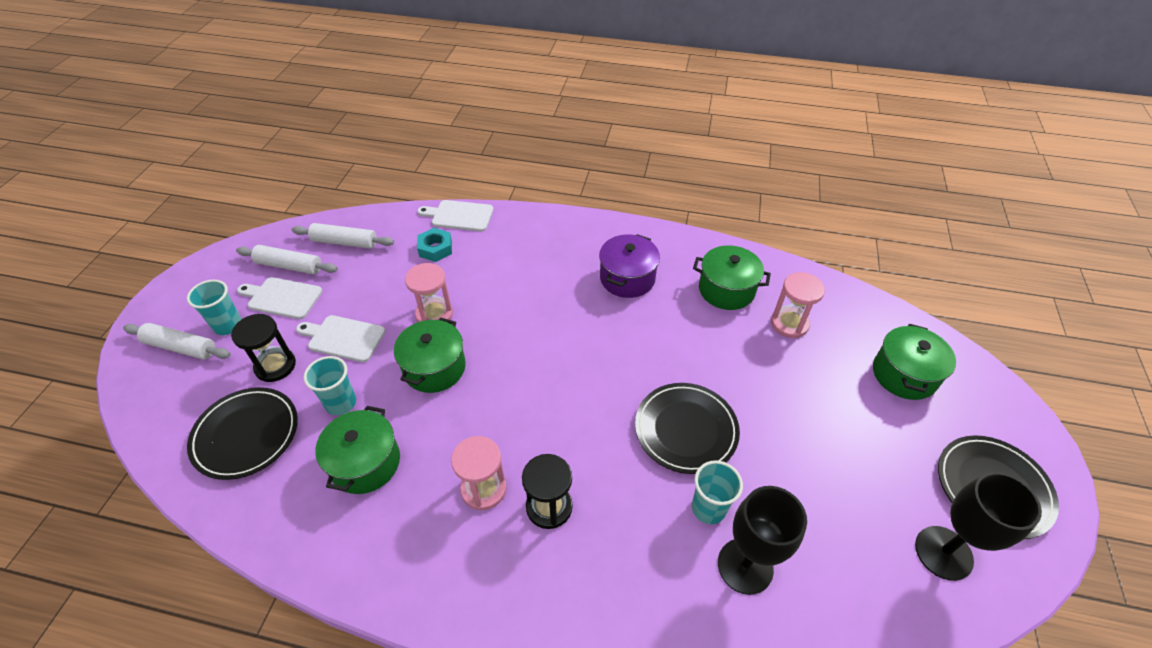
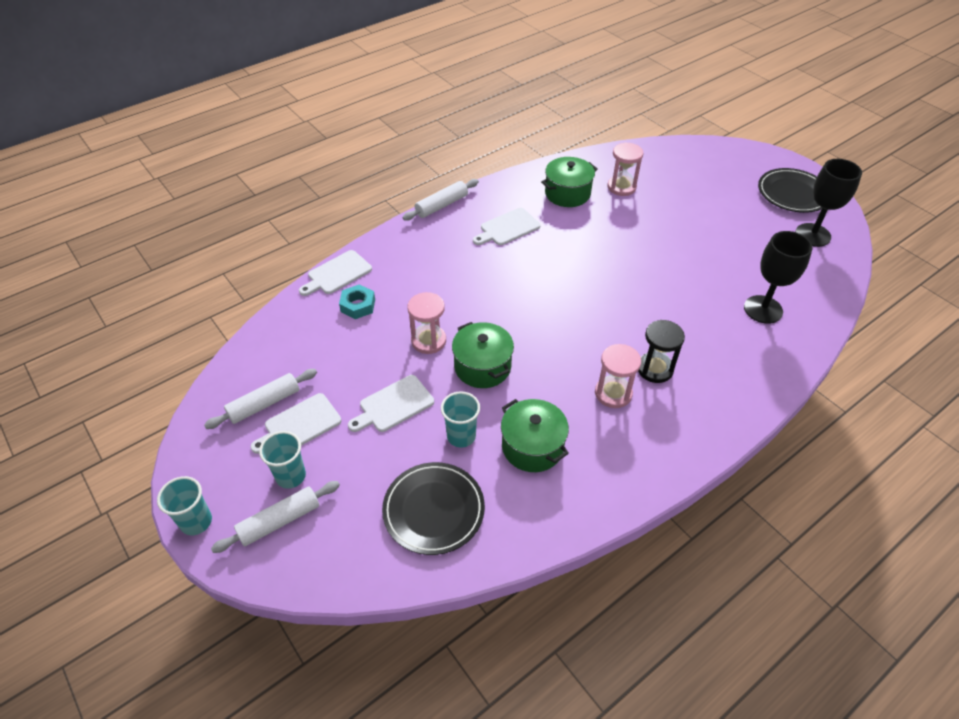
camera: 50 degrees left, 0 degrees up
black hourglass [231,314,296,382] -> none
white rolling pin [292,223,394,249] -> white rolling pin moved to [403,179,479,221]
purple pot [599,234,660,298] -> white cutting board [473,208,540,245]
black plate [635,383,740,474] -> none
turquoise cup [692,461,743,524] -> turquoise cup moved to [157,476,212,535]
green pot [873,324,956,400] -> none

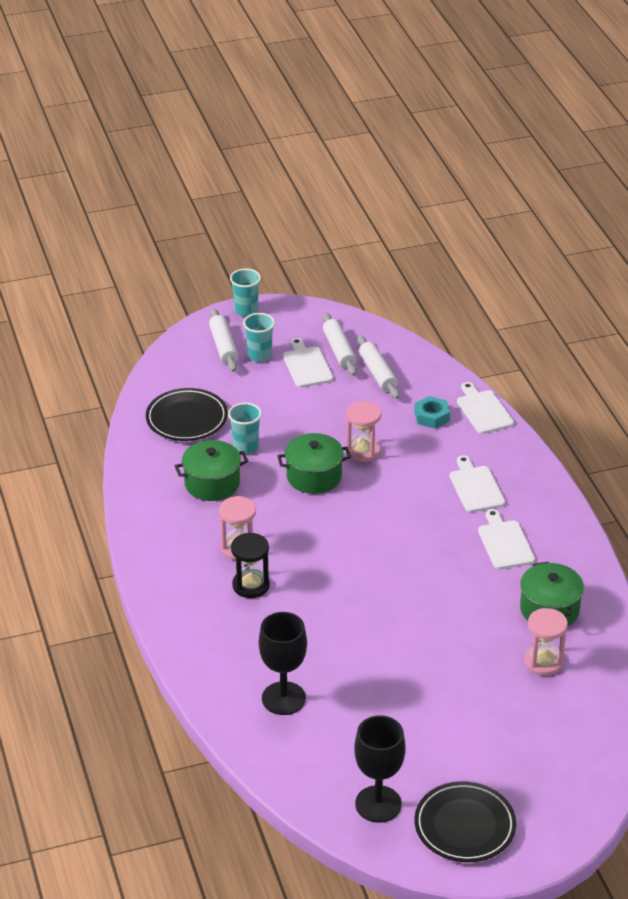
camera: 110 degrees right, 10 degrees down
white cutting board [348,375,434,432] -> white cutting board moved to [450,455,505,512]
white rolling pin [403,179,479,221] -> white rolling pin moved to [357,335,400,399]

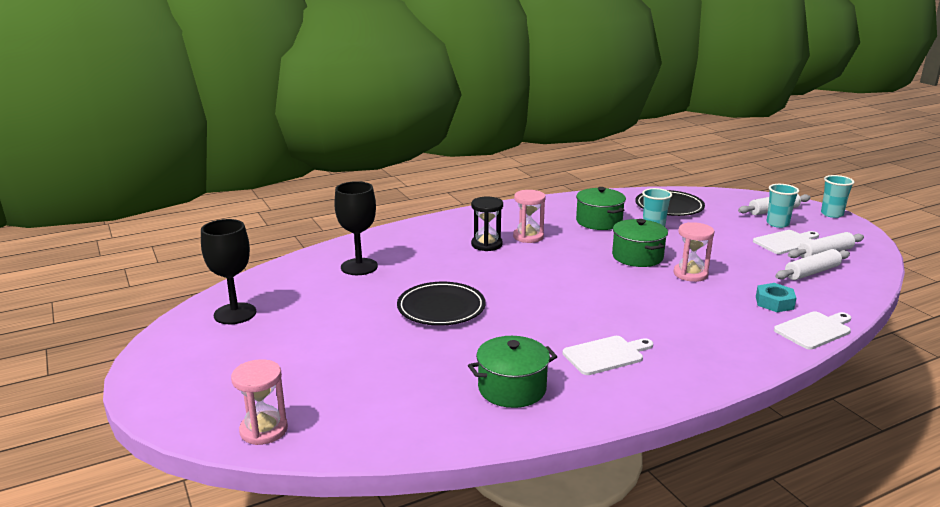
camera: 80 degrees right, 15 degrees down
black plate [414,782,516,862] -> black plate moved to [397,282,486,326]
white cutting board [450,455,505,512] -> none
pink hourglass [525,608,568,676] -> pink hourglass moved to [231,359,288,445]

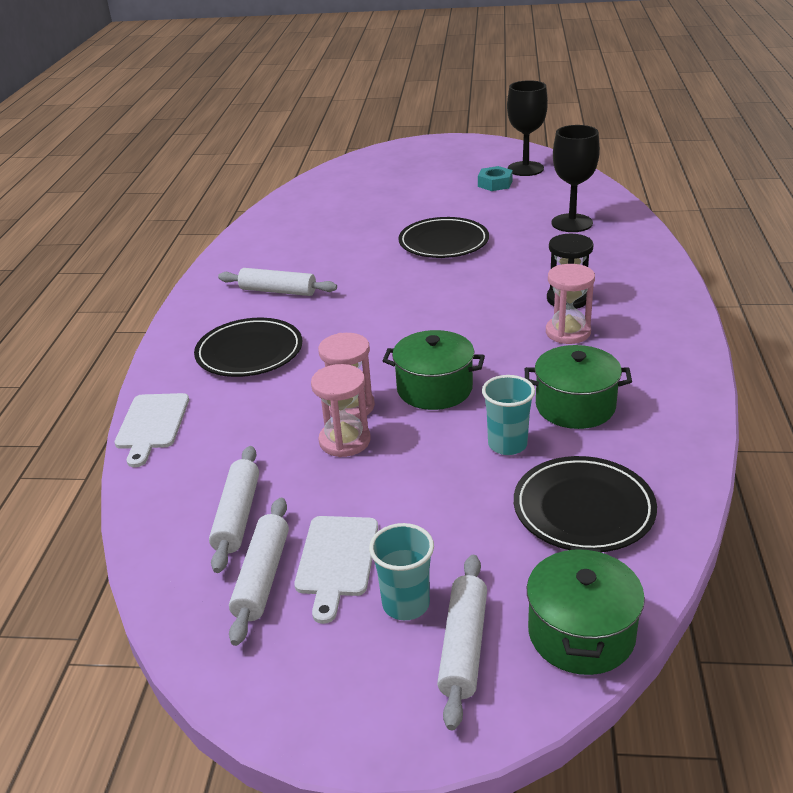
camera: 125 degrees right, 10 degrees up
pink hourglass [231,359,288,445] -> pink hourglass moved to [311,364,371,457]
green pot [468,336,557,408] -> green pot moved to [527,547,645,675]
white cutting board [563,336,653,375] -> white rolling pin [218,268,337,296]
turquoise nut [756,283,796,312] -> turquoise nut moved to [478,166,513,191]
turquoise cup [821,175,854,218] -> none
none -> black plate [194,318,302,377]

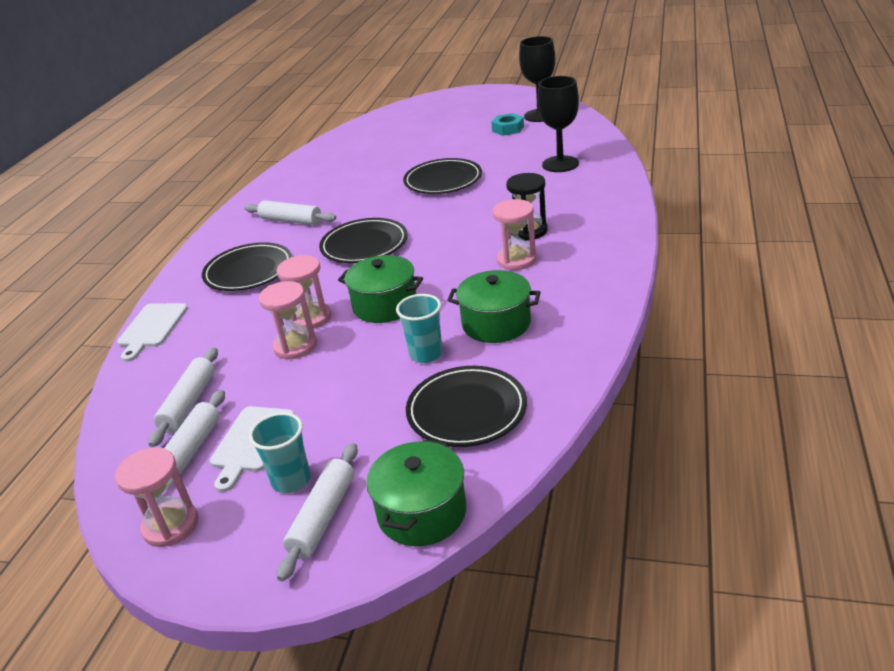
camera: 10 degrees right, 0 degrees up
none -> pink hourglass [115,447,198,547]
none -> black plate [319,218,408,263]

